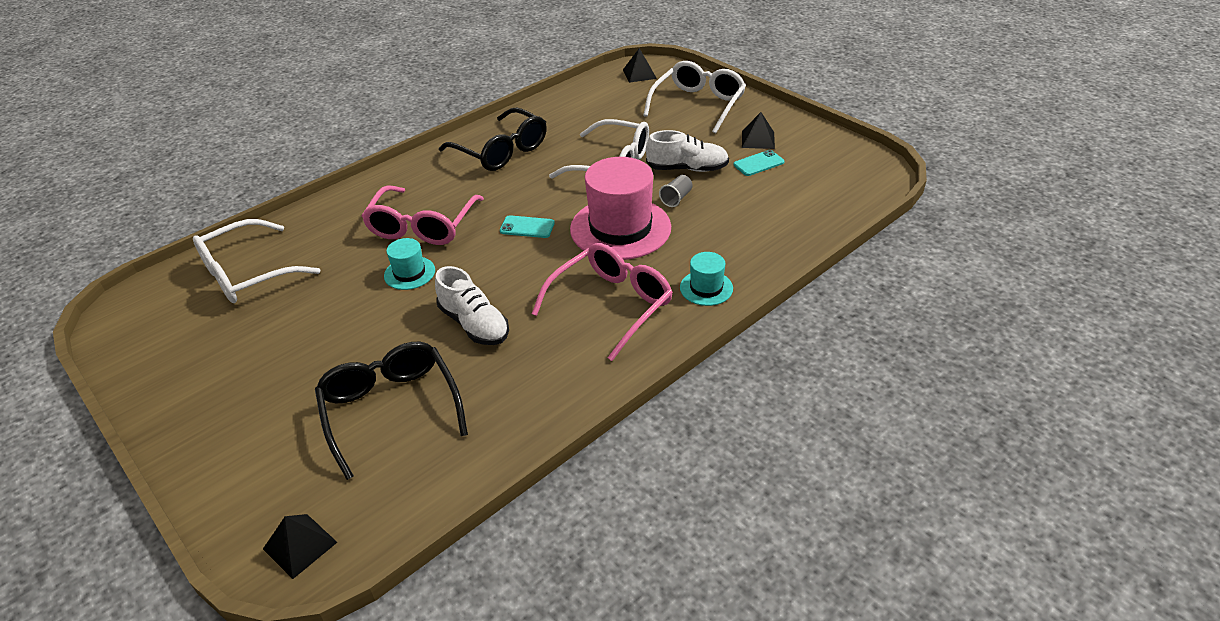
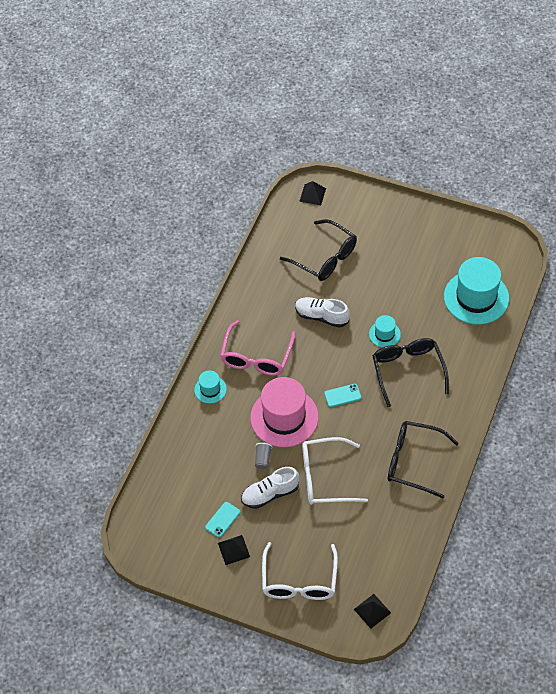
camera: 155 degrees right, 15 degrees up
white glasses [193,219,320,303] -> turquoise hat [444,257,509,325]
pink glasses [362,185,484,245] -> black glasses [373,338,449,407]

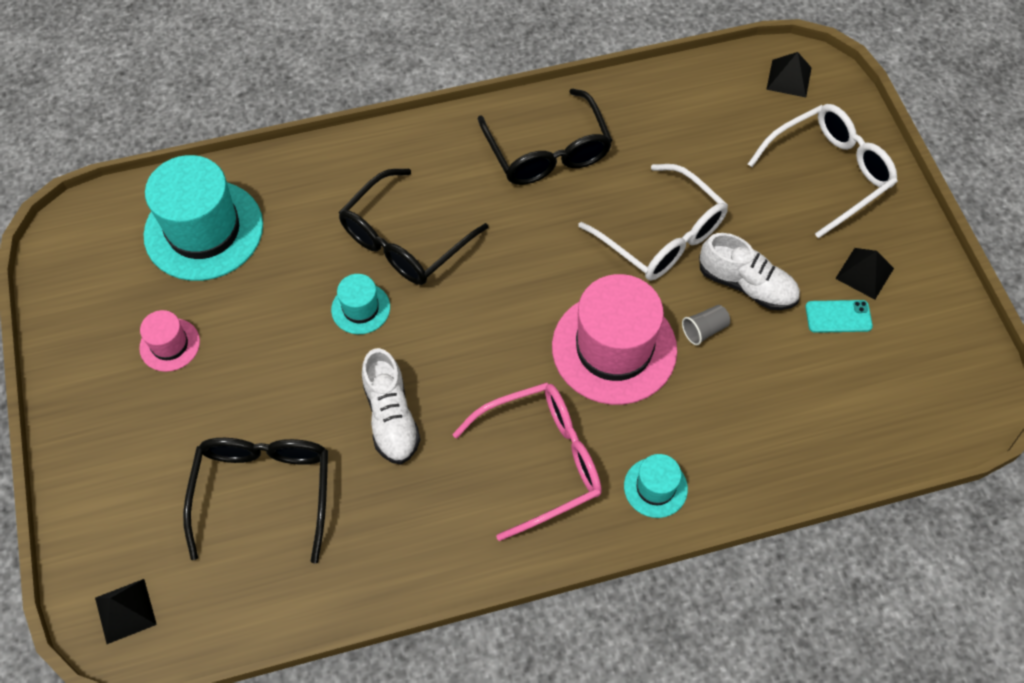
camera: 130 degrees left, 5 degrees up
turquoise phone [324,384,361,407] -> none
none -> pink hat [139,310,200,372]

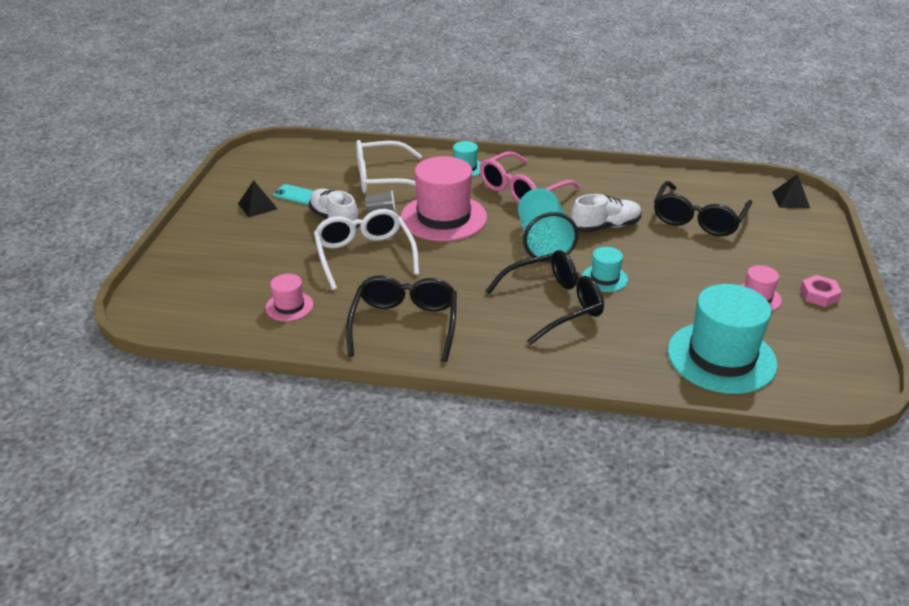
camera: 155 degrees left, 25 degrees down
white shoe [362,348,420,464] -> white shoe turned 60 degrees clockwise [571,194,642,233]
pink glasses [452,382,602,541] -> pink glasses turned 45 degrees counterclockwise [480,151,581,203]
white glasses [748,104,898,239] -> white glasses moved to [356,140,422,194]
black pyramid [766,52,812,97] -> none
none -> pink hat [265,274,313,321]
none -> turquoise cup [518,188,579,262]
none -> pink nut [800,275,842,307]

